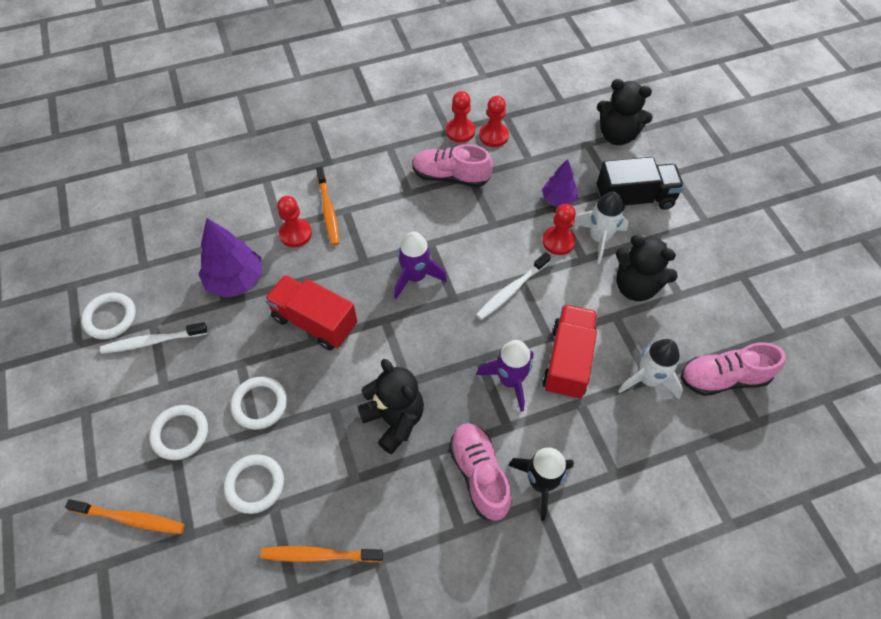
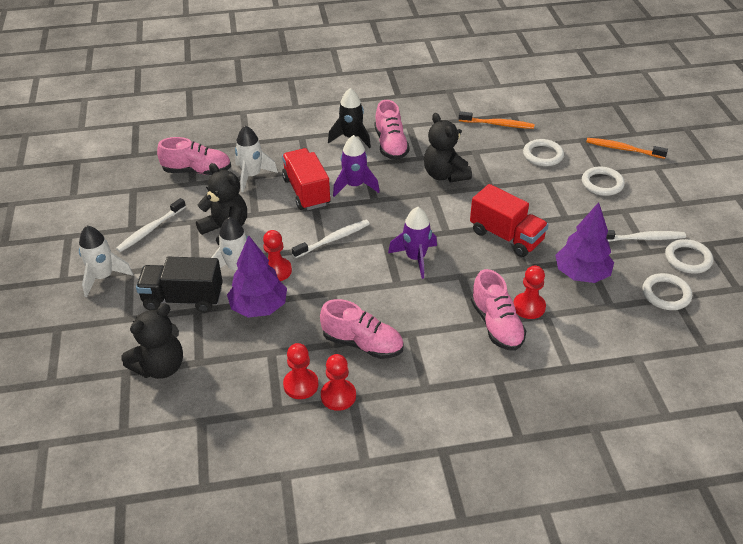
camera: 170 degrees left, 15 degrees down
white ring [230,376,287,430] -> white ring moved to [642,273,692,310]
orange toothbrush [316,167,340,245] -> pink shoe [471,269,526,351]
purple tree [542,159,578,206] -> purple tree [227,235,287,318], size x1.61
red truck [542,305,597,399] -> red truck turned 135 degrees clockwise [282,148,331,210]
black teddy bear [597,79,653,145] -> black teddy bear turned 105 degrees clockwise [121,304,183,379]
none -> white rocket [79,226,134,297]
none -> white toothbrush [116,198,186,252]

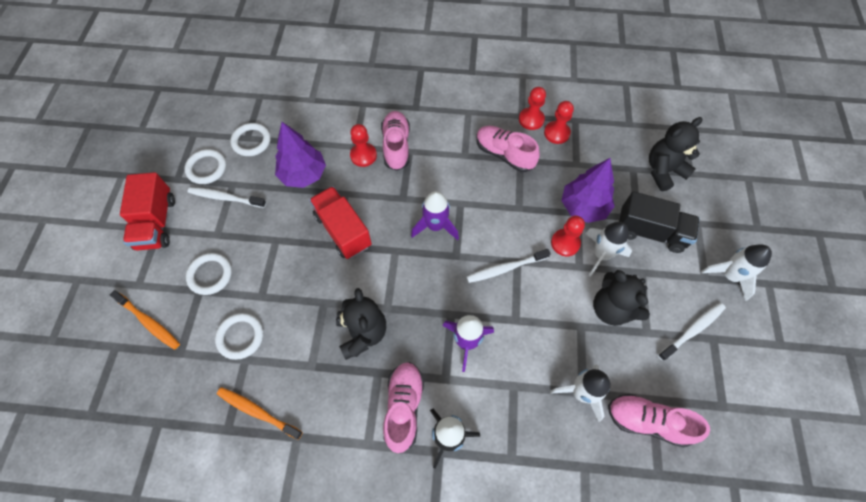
camera: 165 degrees left, 20 degrees up
red truck [282,148,331,210] -> red truck moved to [120,172,175,251]

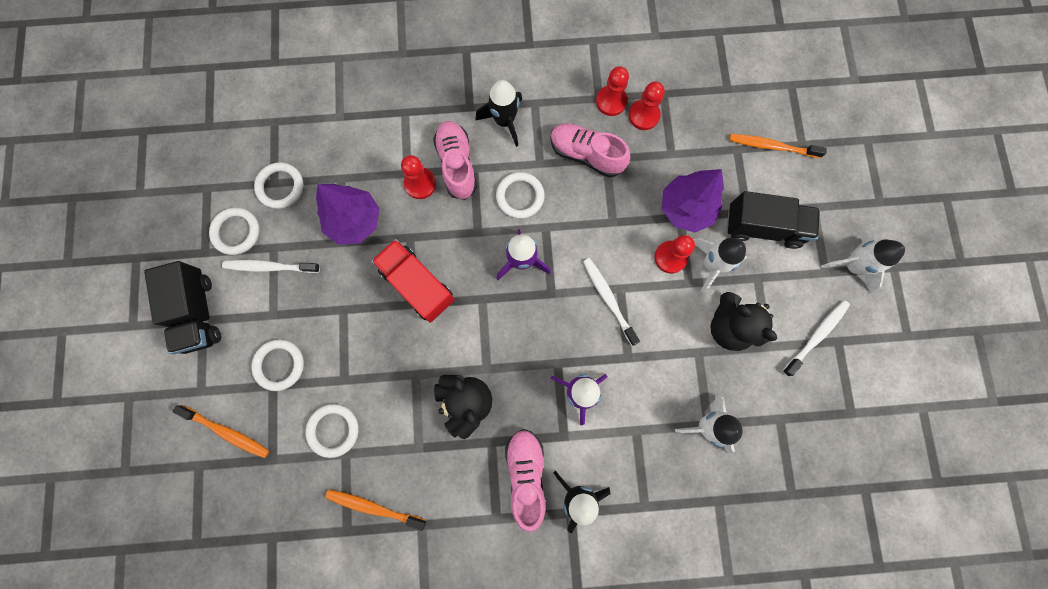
camera: 10 degrees left, 15 degrees up
red truck [120,172,175,251] -> black truck [144,261,221,354]
white toothbrush [467,249,551,283] -> white toothbrush turned 90 degrees clockwise [583,258,640,346]
pink shoe [608,394,710,447] -> none
black teddy bear [649,117,702,191] -> orange toothbrush [729,134,827,158]
none -> black rocket [475,80,522,147]
none -> white ring [496,172,544,219]

